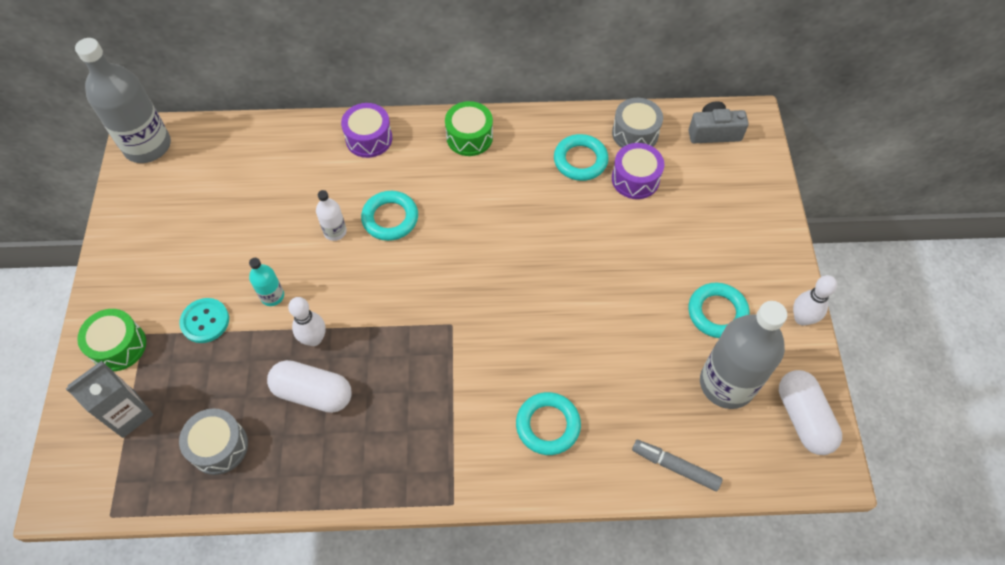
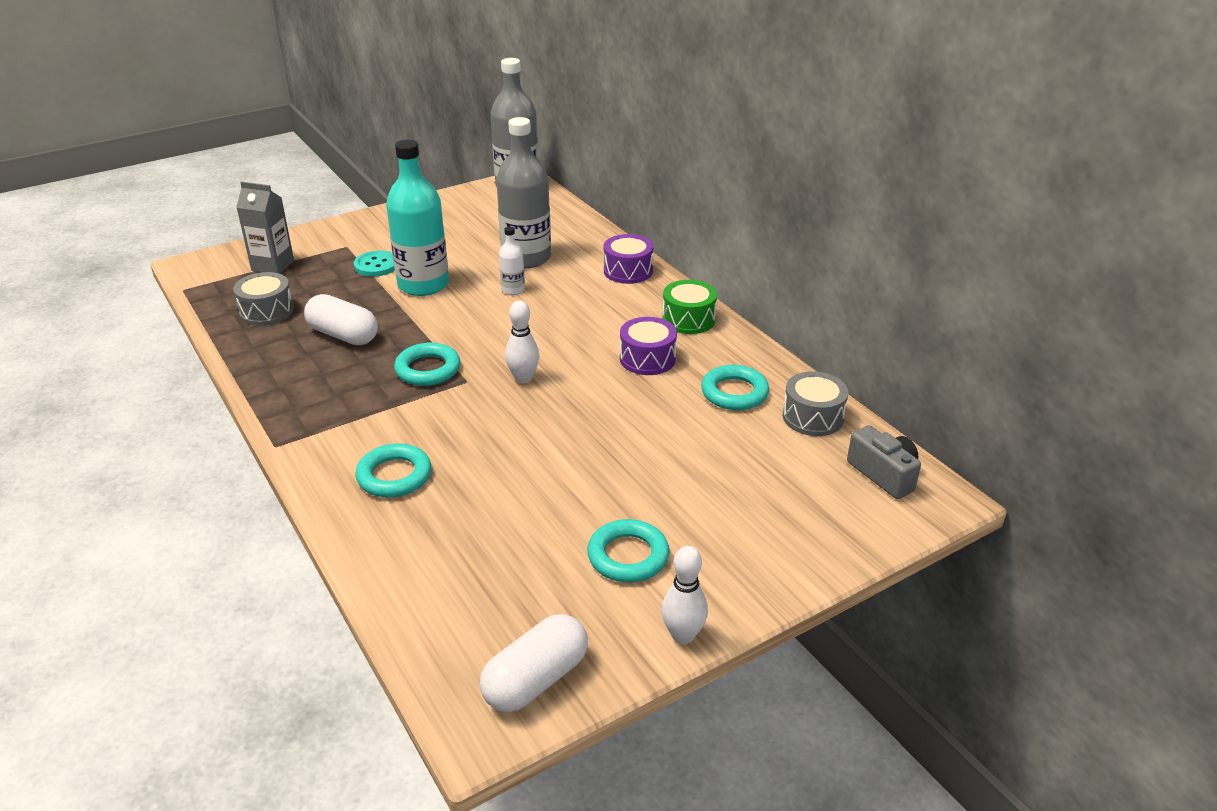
camera: 60 degrees right, 25 degrees down
green drum [77,309,146,371] -> none
turquoise bottle [249,258,284,306] -> turquoise bottle [386,140,449,296], size x2.20
white capsule [267,360,352,413] -> white capsule turned 45 degrees counterclockwise [304,294,378,345]
white bowling pin [288,297,325,346] -> white bowling pin moved to [505,300,539,383]
turquoise ring [361,191,418,241] -> turquoise ring moved to [394,343,460,386]
purple drum [612,143,664,199] -> purple drum moved to [620,317,677,375]
grey marker [632,440,722,491] -> none
grey bottle [700,301,787,409] -> grey bottle moved to [496,117,551,268]

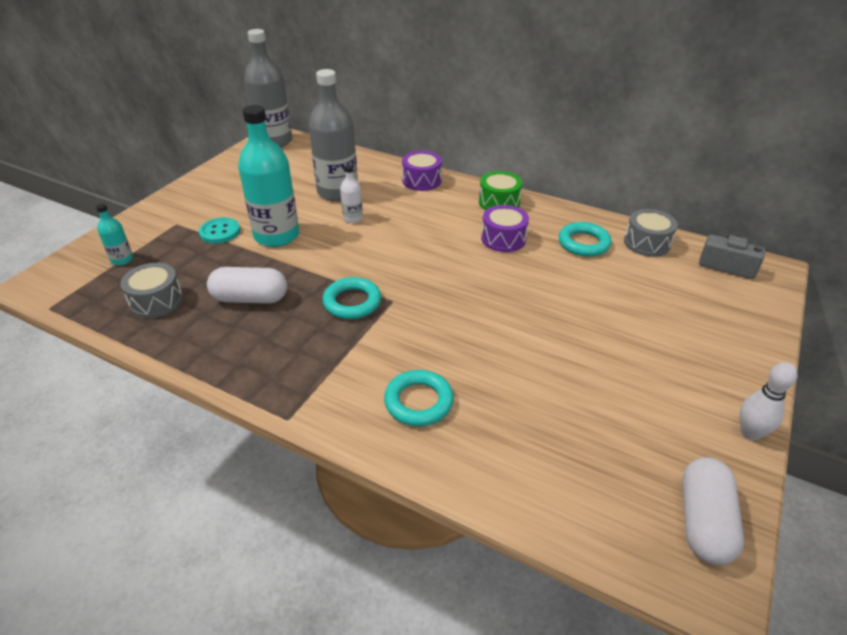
camera: 30 degrees left, 5 degrees up
grey carton [236,181,294,274] -> turquoise bottle [96,203,133,265]
white bowling pin [505,300,539,383] -> none
turquoise ring [587,519,669,582] -> none

